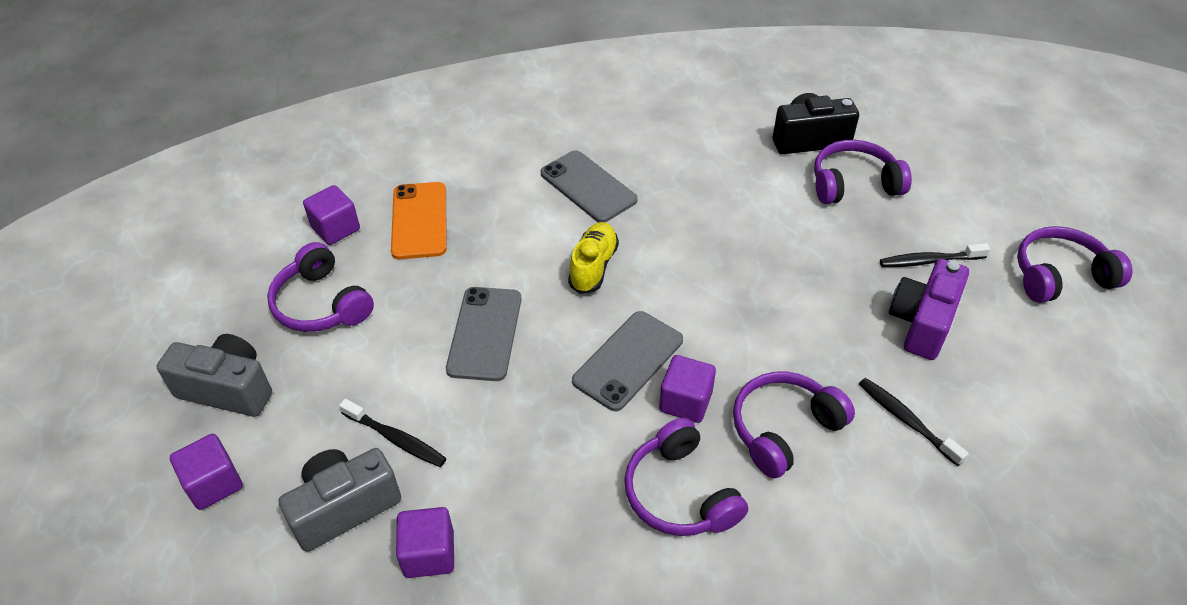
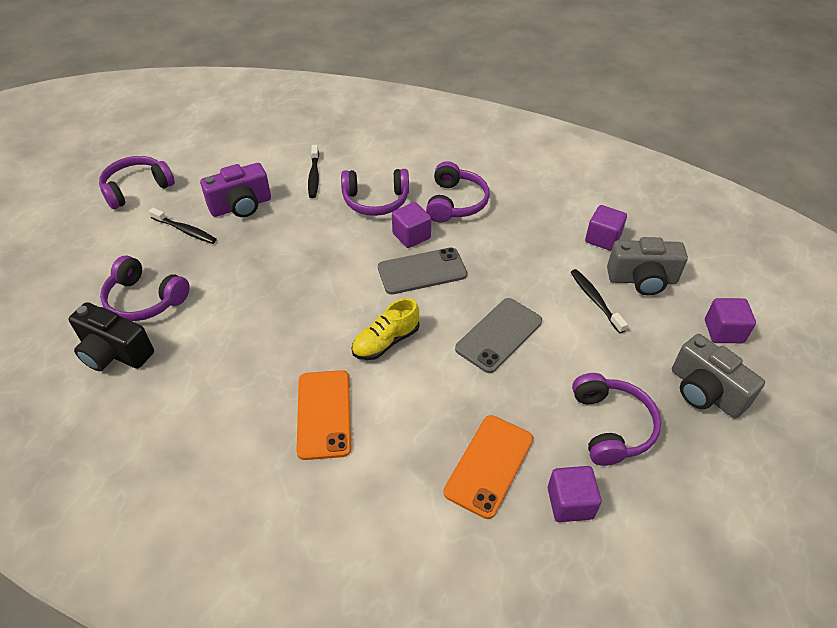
camera: 145 degrees left, 0 degrees up
grey phone [541,150,638,222] -> orange phone [296,370,351,460]
purple headphones [1017,226,1133,303] -> purple headphones turned 120 degrees clockwise [99,156,175,209]

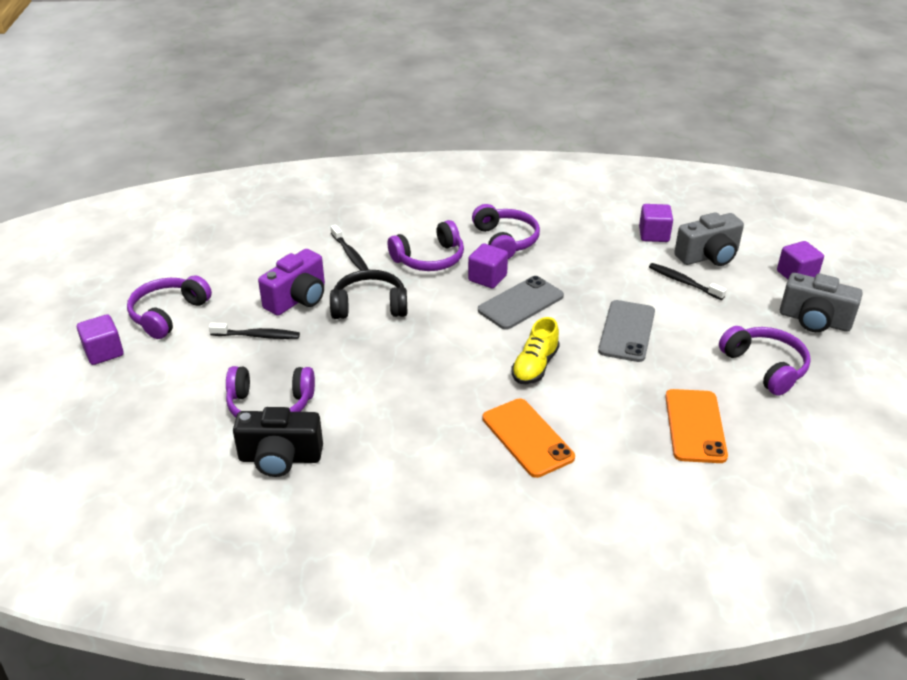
camera: 25 degrees left, 10 degrees down
purple cube [548,466,602,522] -> purple cube moved to [77,314,124,365]
none -> black headphones [330,270,408,319]

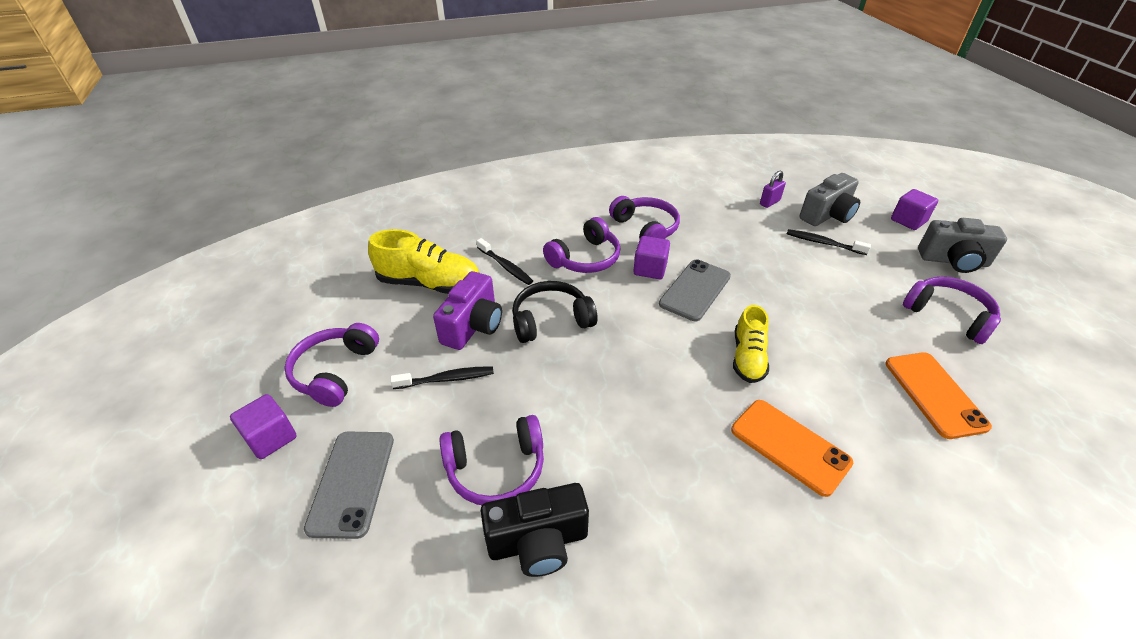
camera: 15 degrees left, 5 degrees up
grey phone [598,300,655,362] -> grey phone moved to [304,431,394,539]
purple cube [639,204,673,242] -> purple padlock [760,171,786,208]
none -> yellow shoe [368,229,480,294]

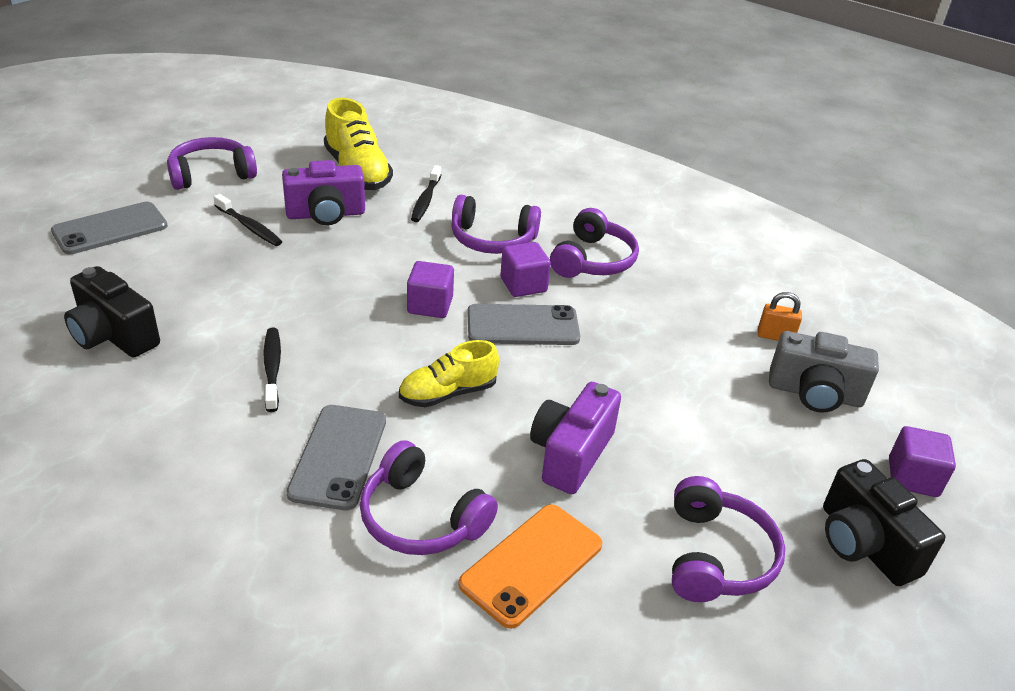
camera: 50 degrees right, 5 degrees down
purple cube [230,394,297,459] -> purple cube moved to [407,261,454,318]
purple headphones [440,415,544,505] -> purple headphones moved to [360,440,498,555]
black headphones [512,281,597,343] -> none
orange phone [731,400,853,497] -> grey phone [286,405,386,510]
purple padlock [760,171,786,208] -> orange padlock [758,292,802,341]
black toothbrush [787,229,871,255] -> black toothbrush moved to [263,328,281,412]
grey camera [918,218,1007,273] -> black camera [823,459,945,586]
none -> purple camera [530,382,621,494]

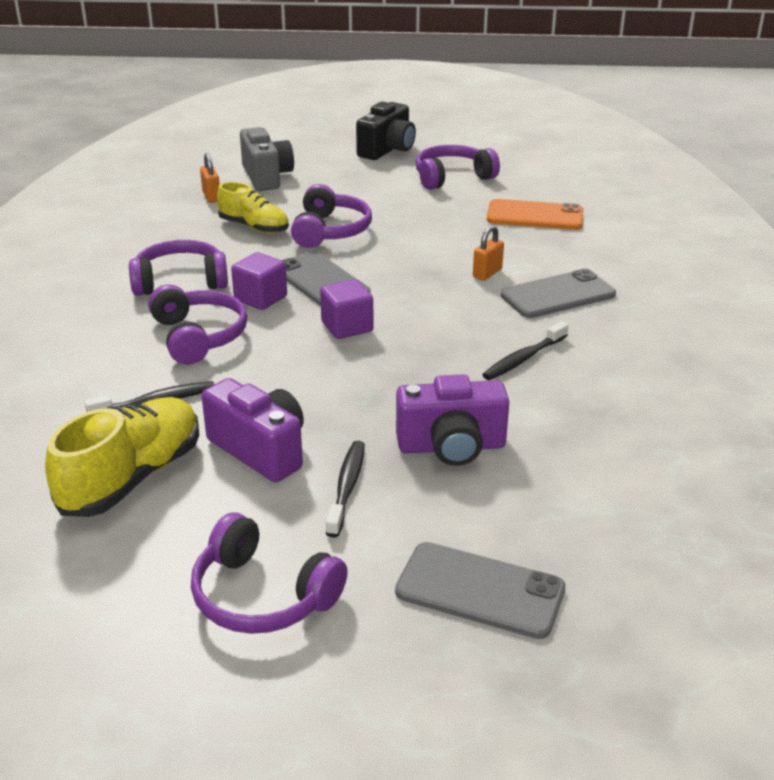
camera: 120 degrees left, 5 degrees down
black camera [64,266,160,358] -> none
purple headphones [360,440,498,555] -> purple headphones moved to [291,184,372,248]
yellow shoe [399,340,499,407] -> yellow shoe moved to [217,182,289,233]
purple camera [530,382,621,494] -> purple camera moved to [396,374,509,466]
purple cube [889,426,956,497] -> none
none -> orange padlock [473,225,504,281]

